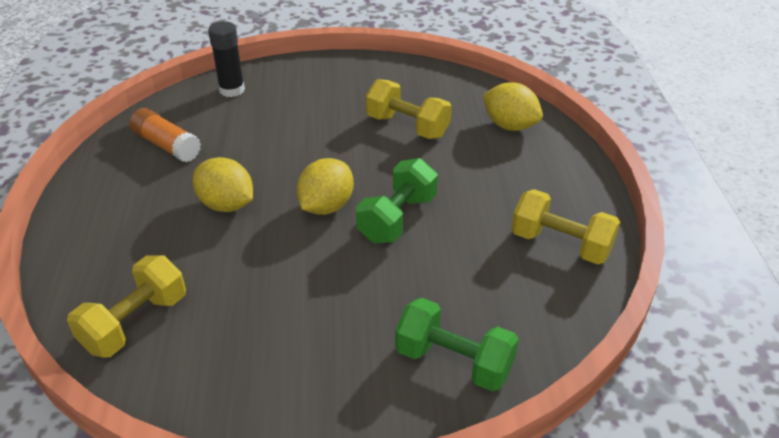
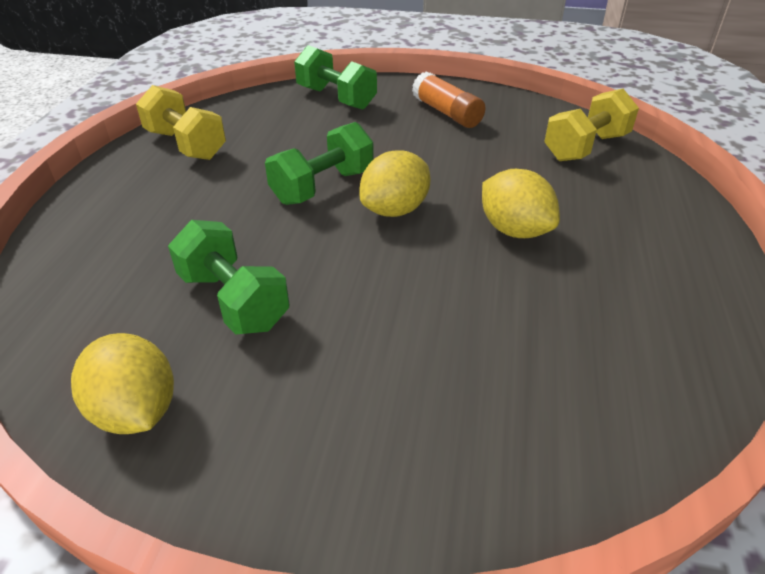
camera: 165 degrees left, 0 degrees up
orange glue stick [129,108,201,162] -> orange glue stick moved to [412,71,486,128]
black glue stick [208,21,245,97] -> none
yellow dumbbell [366,79,452,139] -> green dumbbell [168,220,290,334]
yellow lemon [483,82,543,131] -> yellow lemon moved to [71,333,174,434]

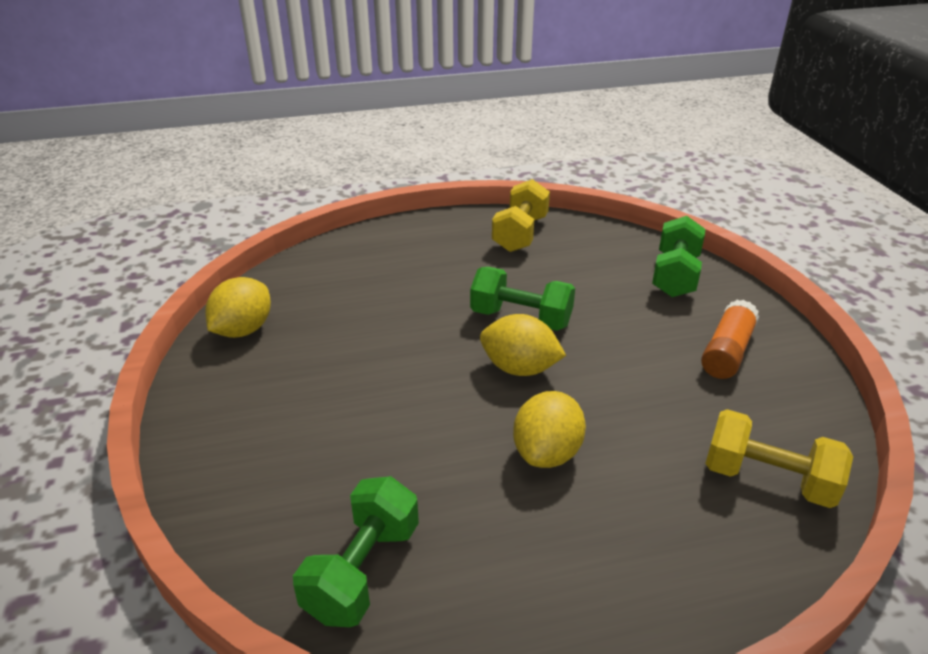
camera: 65 degrees right, 5 degrees down
green dumbbell [168,220,290,334] -> green dumbbell moved to [293,476,419,627]

